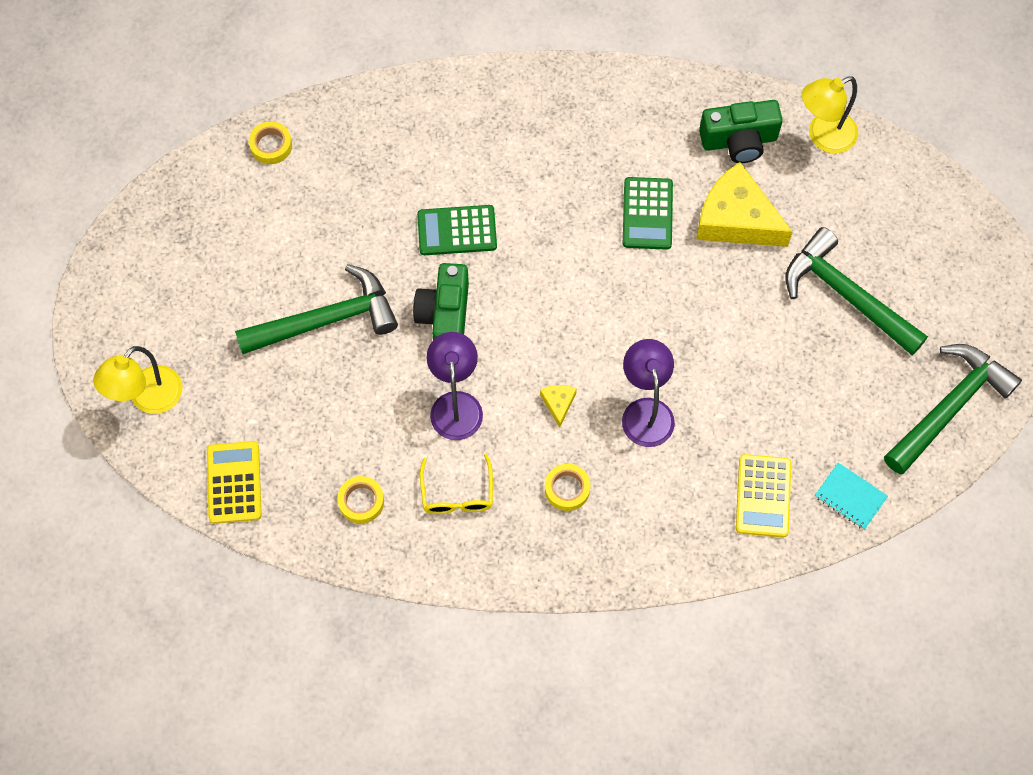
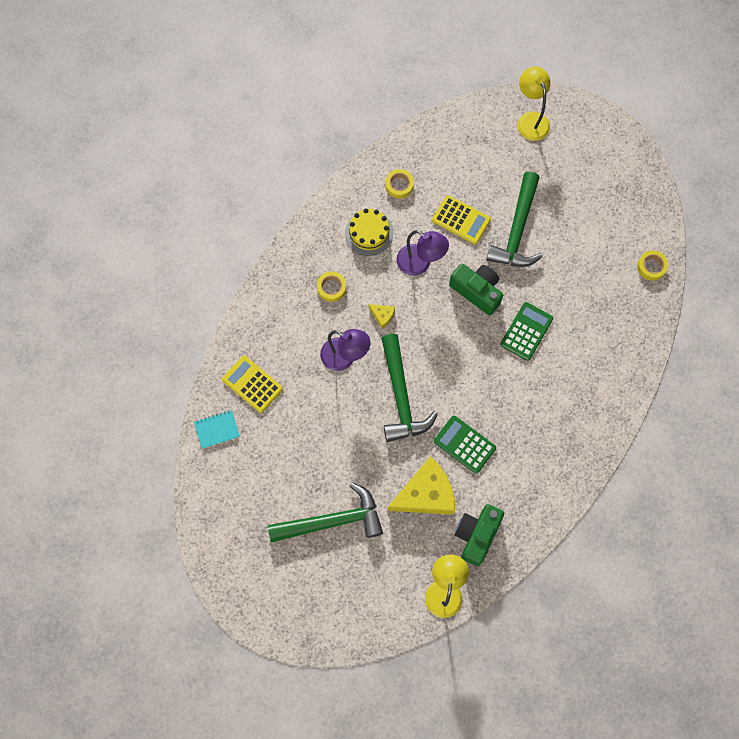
camera: 125 degrees right, 5 degrees up
yellow calculator [207,441,262,524] -> yellow calculator moved to [432,196,491,244]
yellow glasses [420,454,493,514] -> yellow cake [345,208,393,256]
green hammer [884,344,1022,474] -> green hammer moved to [381,334,438,442]

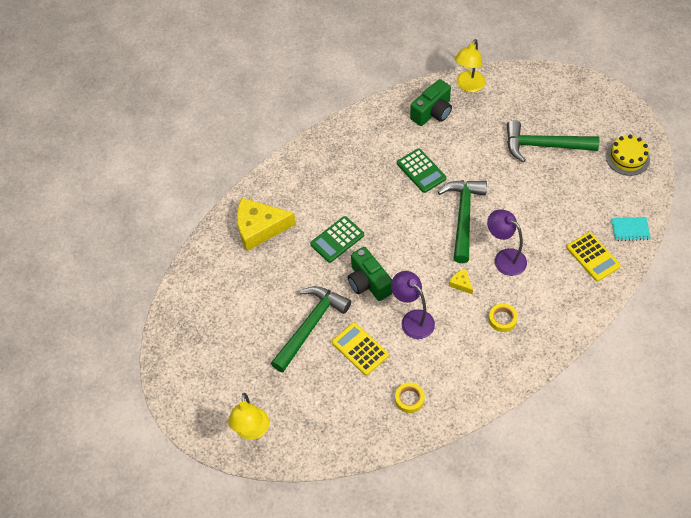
camera: 160 degrees left, 15 degrees down
yellow cake [345,208,393,256] -> yellow cake moved to [606,135,650,176]
yellow cheese [387,456,455,515] -> yellow cheese moved to [237,198,296,251]
yellow tape [637,250,668,281] -> none

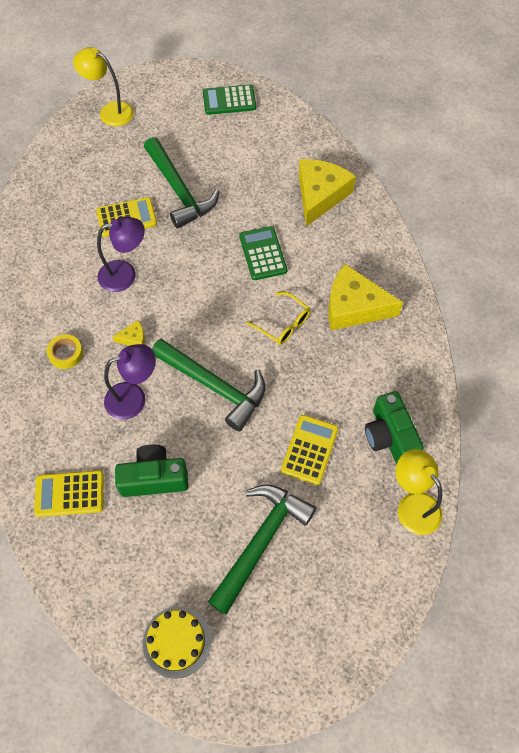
camera: 115 degrees right, 5 degrees up
green camera [347,247,392,301] -> green camera moved to [115,444,188,497]
yellow tape [395,382,425,413] -> none
green calculator [397,149,446,193] -> green calculator moved to [203,84,256,115]
turquoise notebook [611,217,651,241] -> none
none -> yellow glasses [246,292,310,345]
none -> yellow calculator [281,415,339,485]
none -> yellow cheese [328,264,403,330]

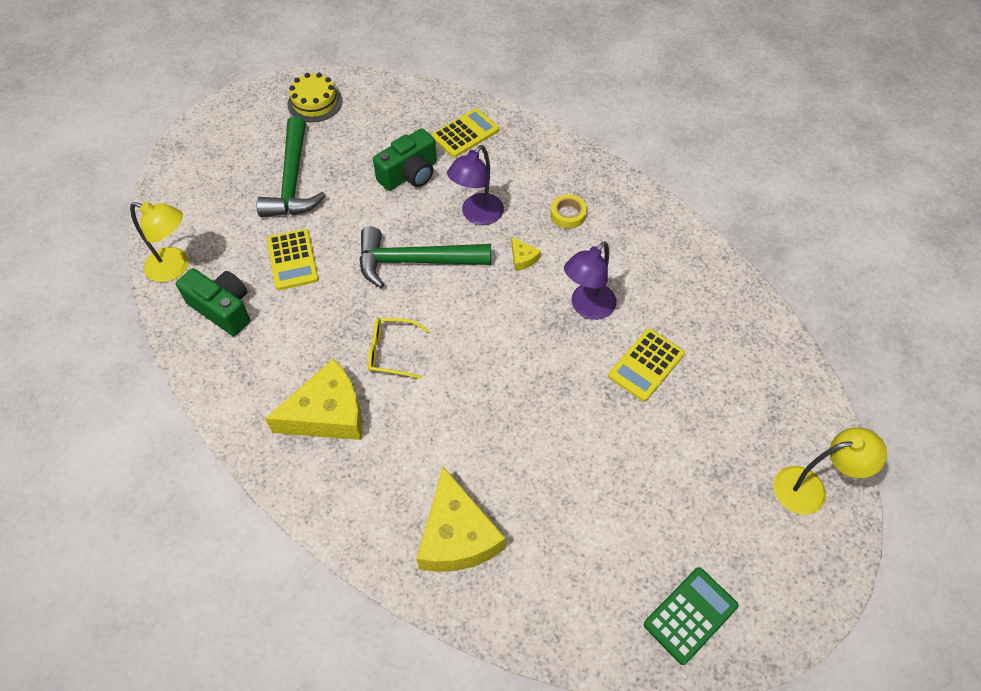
camera: 145 degrees right, 5 degrees down
yellow cheese [113,320,145,346] -> yellow cheese turned 75 degrees counterclockwise [511,237,541,271]
green hammer [144,137,220,229] -> none
green calculator [239,226,287,280] -> none

